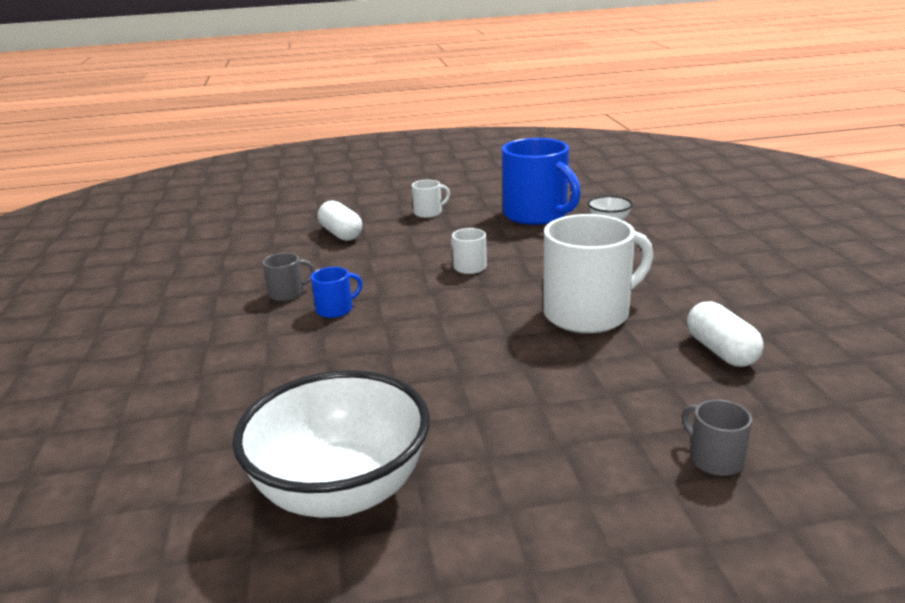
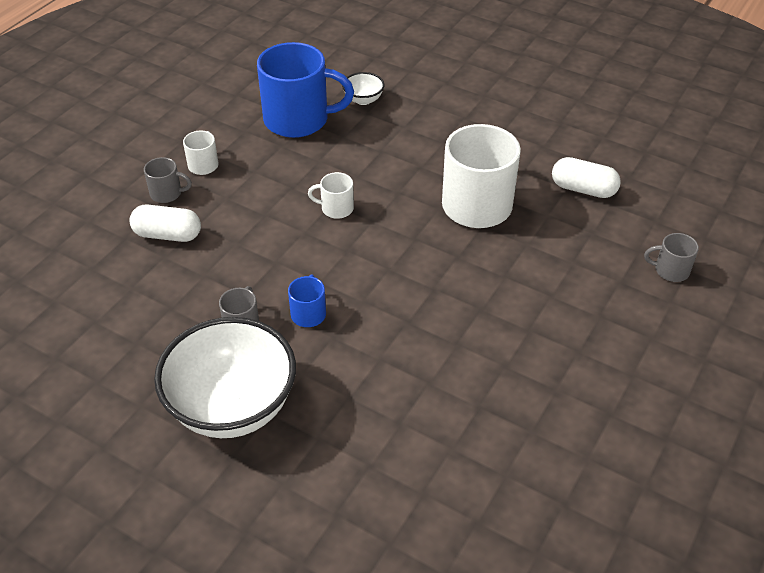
camera: 50 degrees left, 20 degrees up
white bowl [232,370,430,518] -> white bowl moved to [154,317,296,438]
none -> grey mug [144,157,192,203]

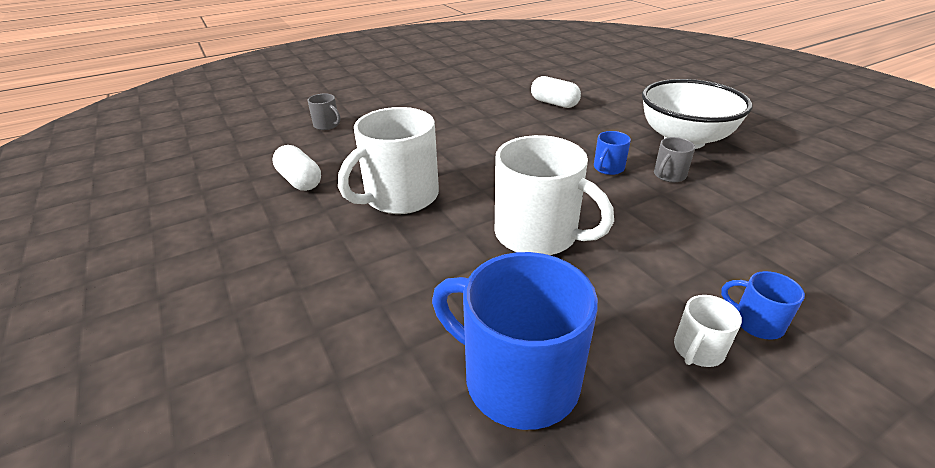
camera: 150 degrees left, 10 degrees down
white capsule [129,204,201,242] -> white capsule moved to [531,76,581,108]
grey mug [144,157,192,203] -> blue mug [721,271,805,340]
white mug [308,172,354,219] -> white mug [495,135,614,255], size x2.21
white bowl [342,72,384,105] -> none

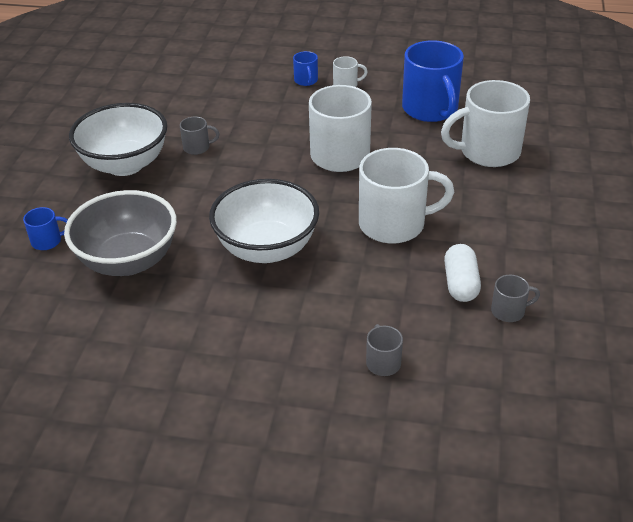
camera: 140 degrees left, 5 degrees up
white capsule [531,76,581,108] -> grey bowl [64,190,177,276]
blue mug [594,131,631,175] -> blue mug moved to [23,207,68,250]
none -> white bowl [209,179,319,263]
none -> white mug [441,80,530,167]
none -> grey mug [491,275,540,322]

